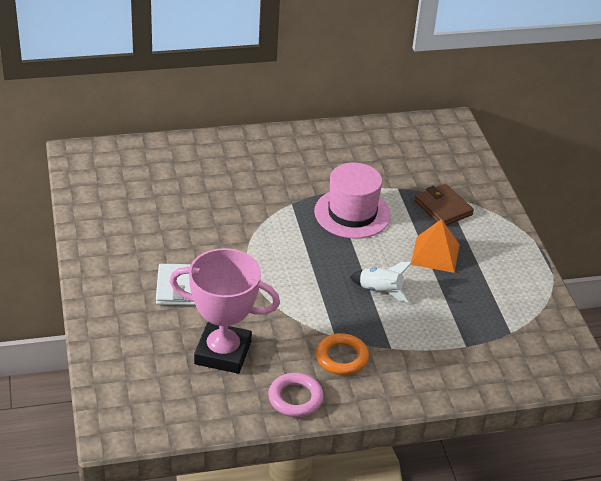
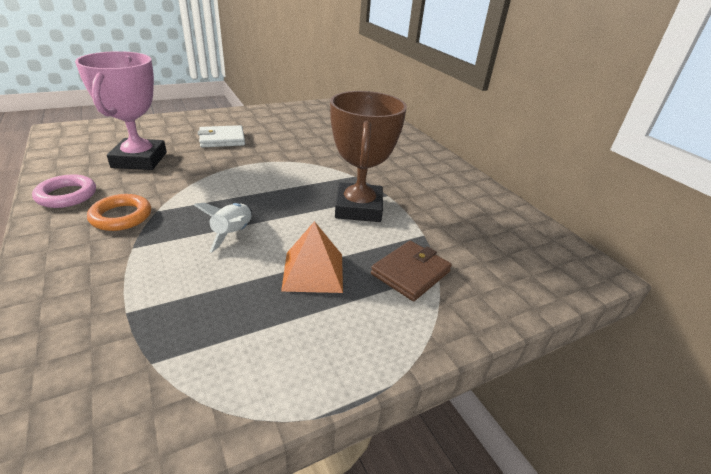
camera: 75 degrees right, 5 degrees down
pink hat [314,163,391,238] -> brown trophy [330,91,407,222]

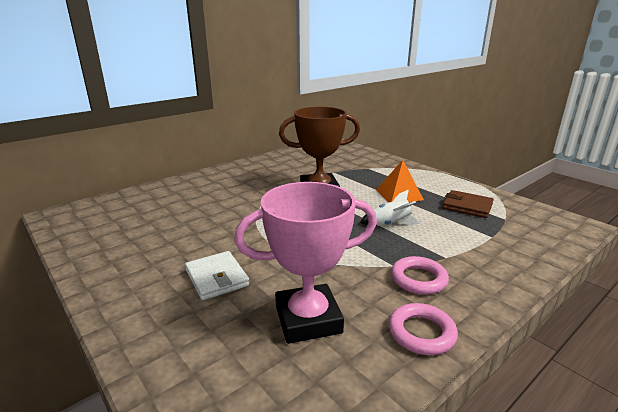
camera: 100 degrees left, 10 degrees down
orange ring [87,194,151,231] -> pink ring [391,256,449,295]
brown wallet [371,241,452,301] -> brown wallet moved to [442,190,494,218]

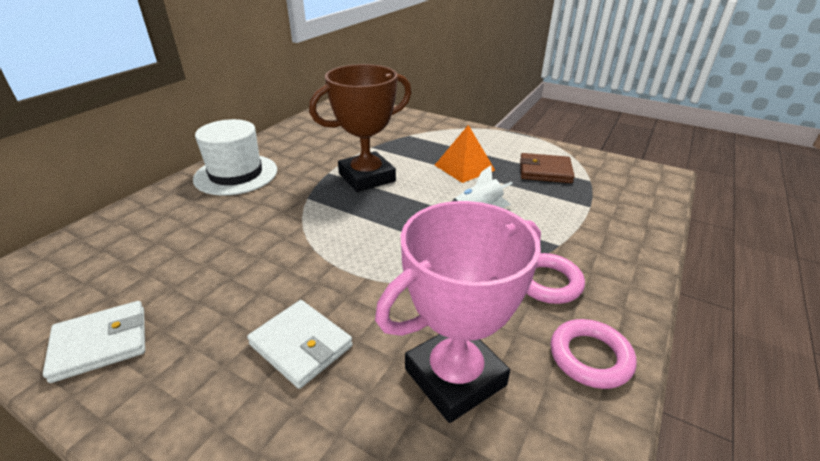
camera: 20 degrees left, 10 degrees up
none -> white wallet [43,301,145,383]
none -> white hat [193,119,277,195]

